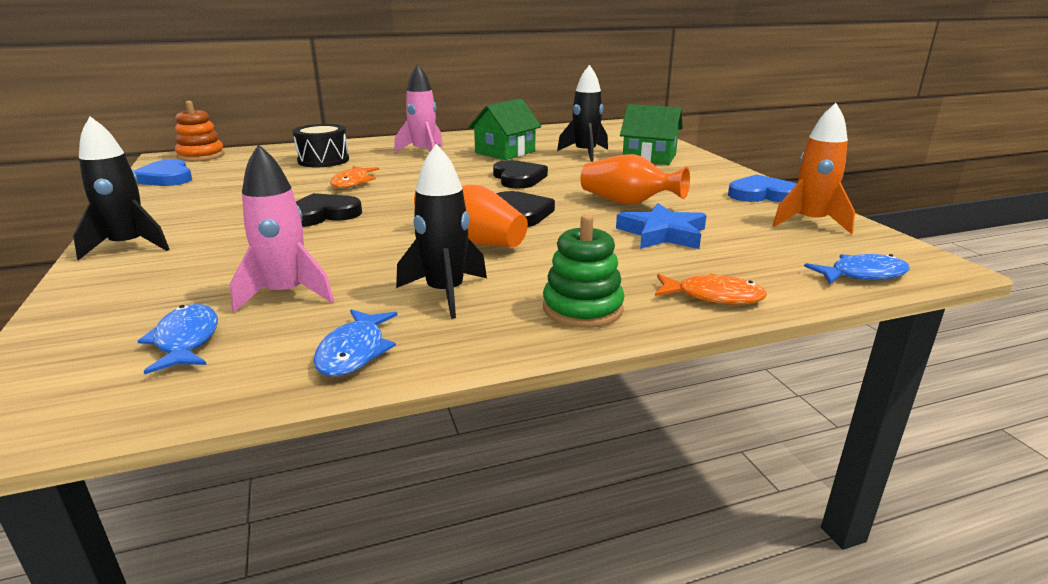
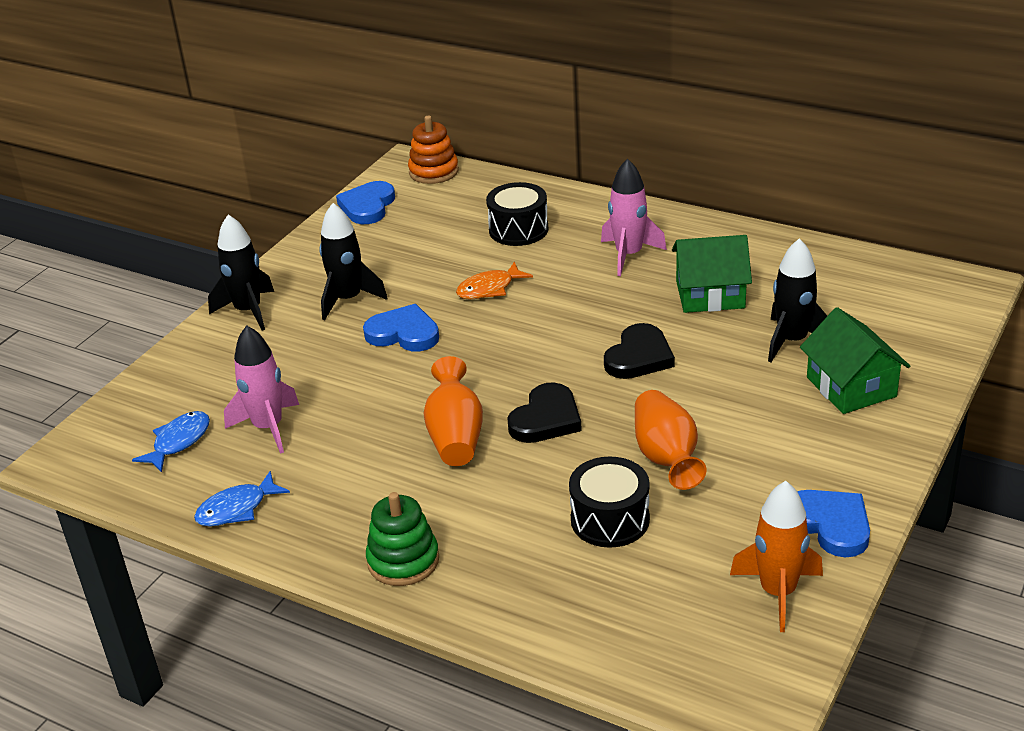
camera: 50 degrees right, 10 degrees up
black heart [296,193,362,227] -> blue heart [363,304,439,351]
black rocket [396,144,487,319] -> black rocket moved to [319,203,387,320]
blue star [616,203,707,249] -> black drum [569,456,650,548]
orange fish [655,273,767,305] -> none
blue fish [804,254,909,284] -> none

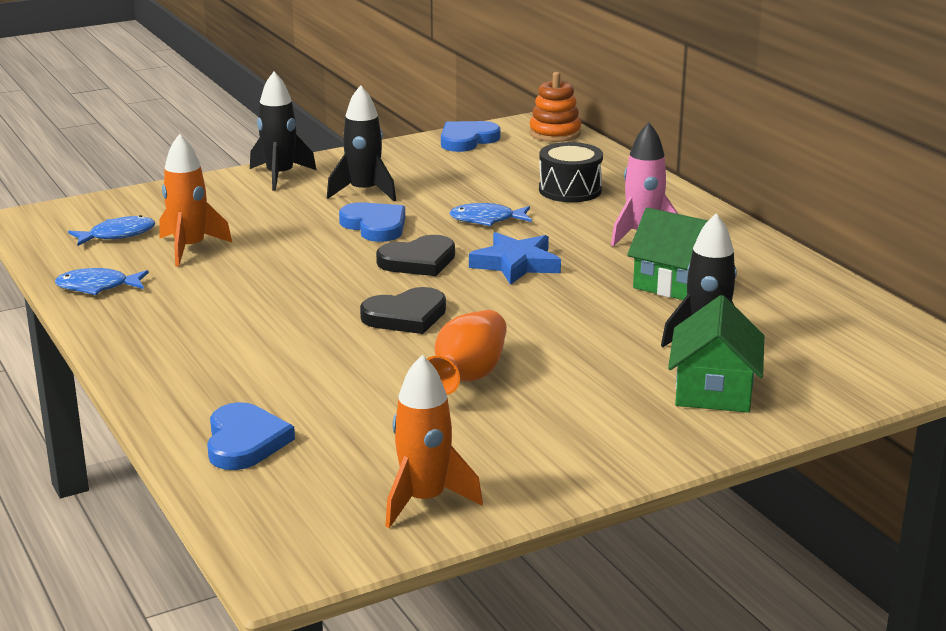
camera: 30 degrees right, 10 degrees down
pink rocket [224,325,299,454] -> orange rocket [160,134,232,267]
green stacking toy [366,492,439,586] -> none
orange vase [424,356,483,466] -> none
orange fish [456,262,533,299] -> blue fish [449,203,532,226]
black drum [569,456,650,548] -> none
black heart [604,323,675,379] -> black heart moved to [376,235,455,276]
blue heart [797,490,870,558] -> blue heart moved to [207,402,295,470]
none -> blue star [469,232,561,285]

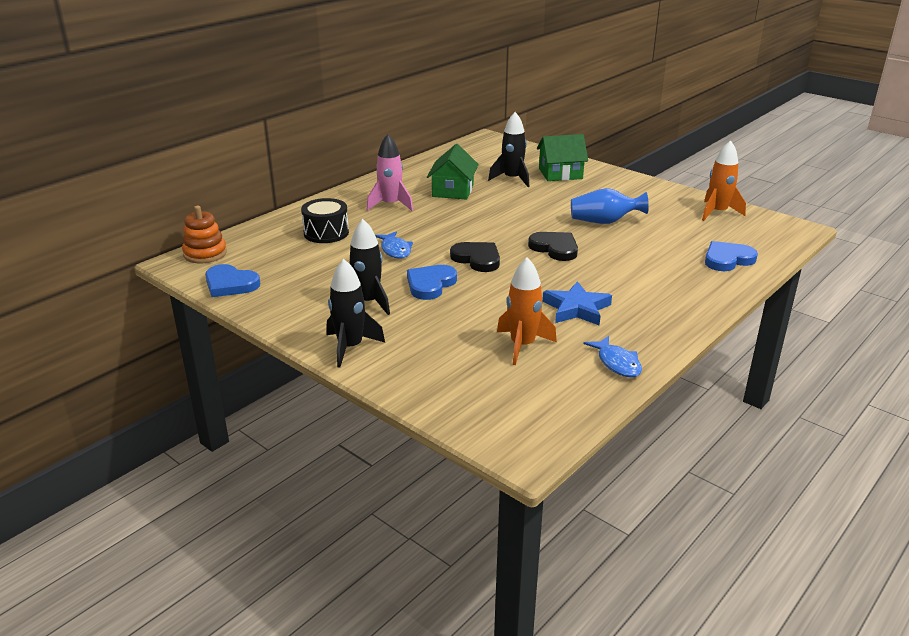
camera: 110 degrees left, 5 degrees up
blue fish [68,215,155,246] -> none
orange vase [427,310,507,395] -> blue vase [571,188,649,224]
blue star [469,232,561,285] -> blue star moved to [543,281,612,326]

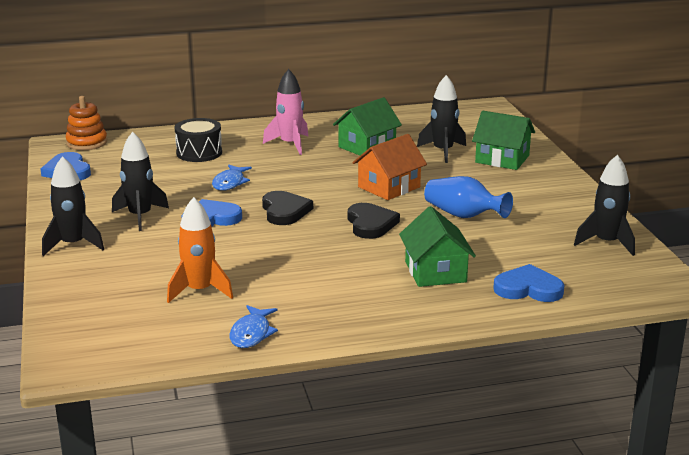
camera: 35 degrees right, 5 degrees down
blue star [543,281,612,326] -> none
orange rocket [702,140,746,221] -> black rocket [574,155,635,256]
none -> orange house [352,134,427,200]
none -> green house [399,206,476,287]

